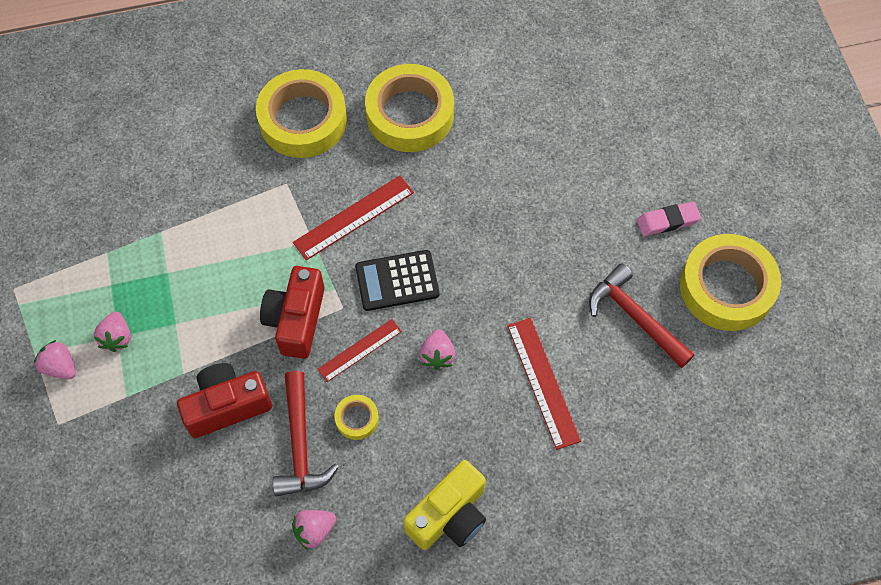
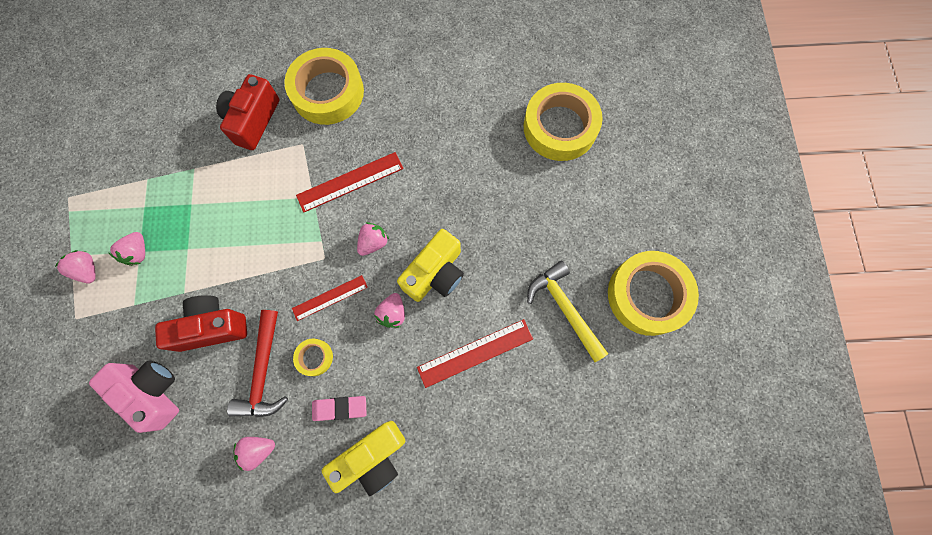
camera: 10 degrees right, 10 degrees up
red camera [260,266,325,359] -> red camera moved to [216,74,279,150]
black calculator [355,250,440,311] -> pink strawberry [357,222,389,256]
yellow tape [365,64,454,152] -> yellow tape moved to [523,83,603,161]
red ruler [507,318,581,450] -> red ruler turned 75 degrees clockwise [417,319,533,388]
red hammer [589,263,694,368] -> yellow hammer [527,261,608,362]
pink eraser [637,202,701,236] -> pink eraser moved to [312,396,367,421]
none -> pink camera [89,361,179,433]
none -> yellow camera [397,229,464,302]

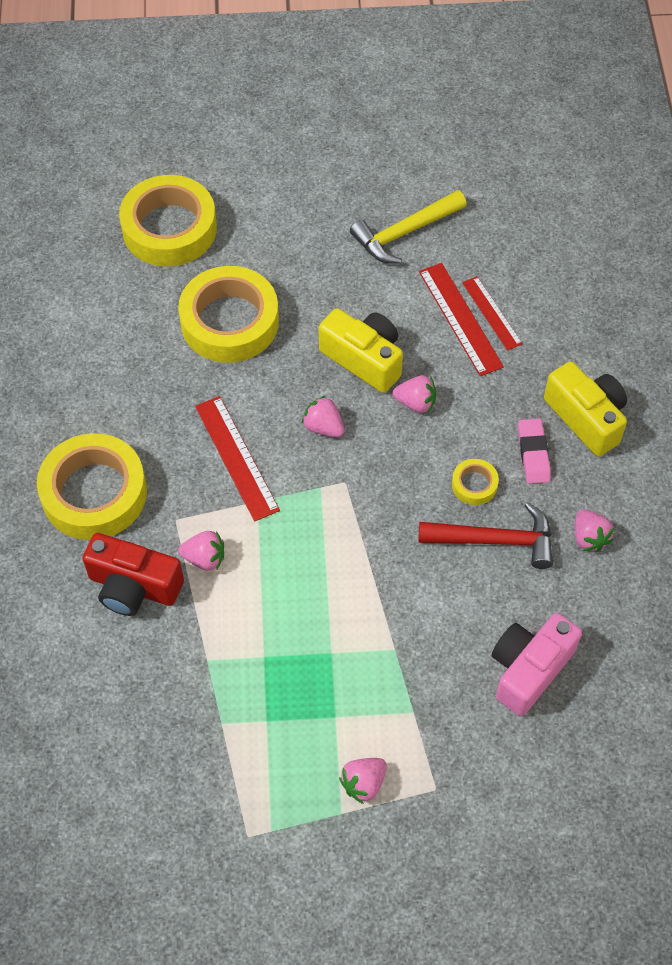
camera: 90 degrees left, 15 degrees down
pink strawberry [109,232,145,266] -> pink strawberry moved to [178,531,224,571]
red camera [155,295,247,352] -> none
red ruler [292,275,368,321] -> red ruler moved to [462,276,523,351]
yellow tape [608,251,699,336] -> yellow tape moved to [178,266,279,363]

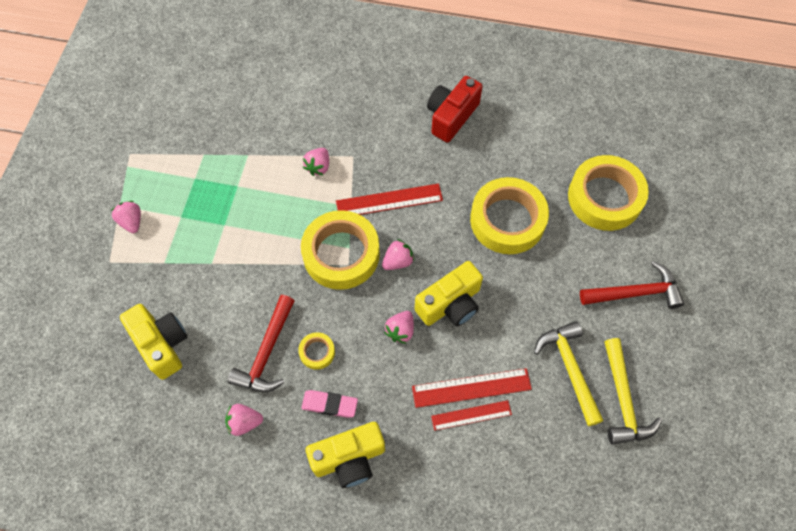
camera: 105 degrees right, 5 degrees up
yellow tape [37,433,147,540] -> yellow tape moved to [301,210,380,290]
red camera [83,533,184,616] -> red camera moved to [427,76,483,143]
pink camera [492,613,582,716] -> yellow camera [120,304,187,380]
none -> red hammer [580,261,684,309]
none -> yellow hammer [604,338,662,445]

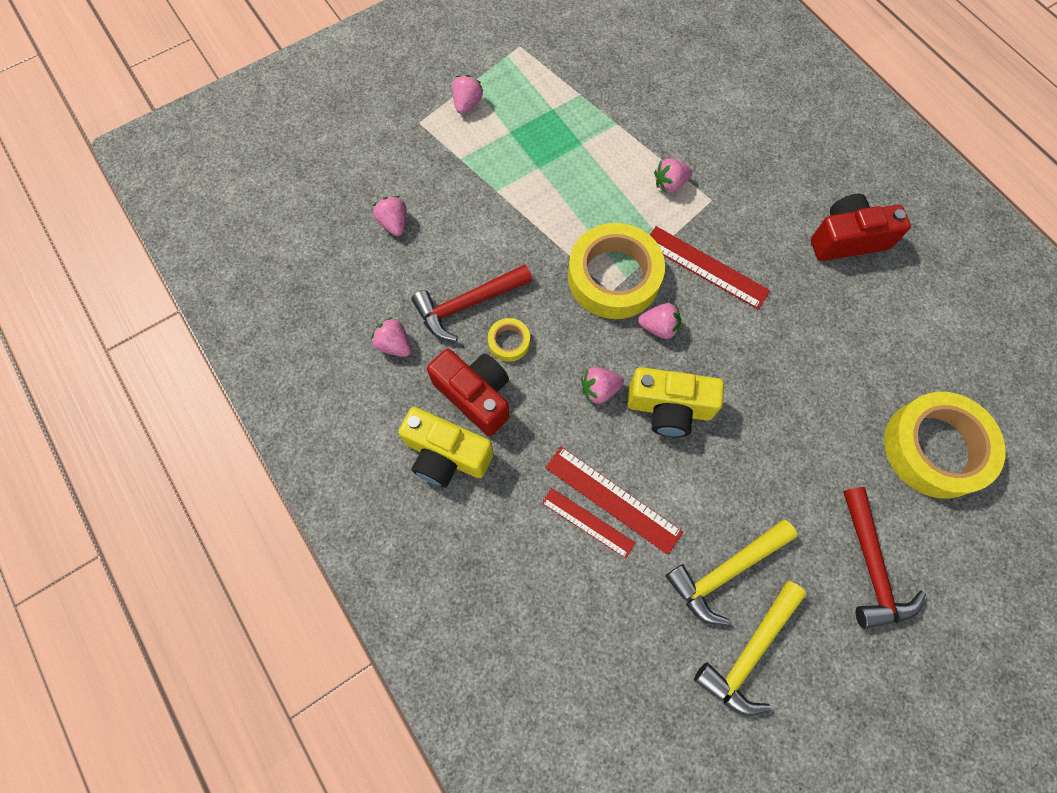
camera: 45 degrees right, 5 degrees up
yellow camera [120,304,187,380] -> pink strawberry [373,196,406,236]
pink eraser [301,390,358,418] -> red camera [427,349,509,436]
yellow tape [470,177,549,254] -> none
yellow hammer [534,321,603,426] -> yellow hammer turned 150 degrees counterclockwise [665,519,797,625]
red hammer [580,261,684,309] -> red hammer turned 45 degrees clockwise [843,487,926,629]

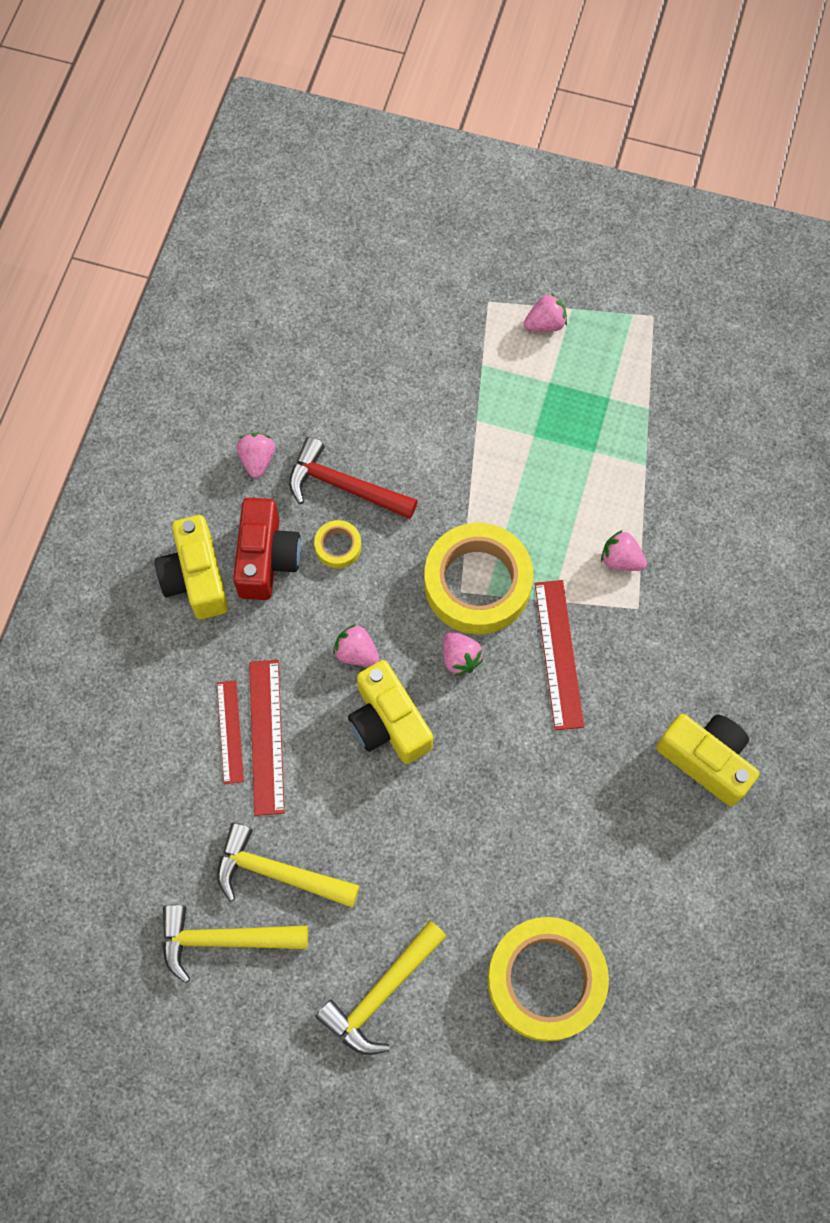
camera: 50 degrees right, 0 degrees up
pink strawberry [373,196,406,236] -> none
red camera [811,194,911,261] -> yellow camera [656,714,759,806]
red hammer [843,487,926,629] -> yellow hammer [315,920,447,1055]

